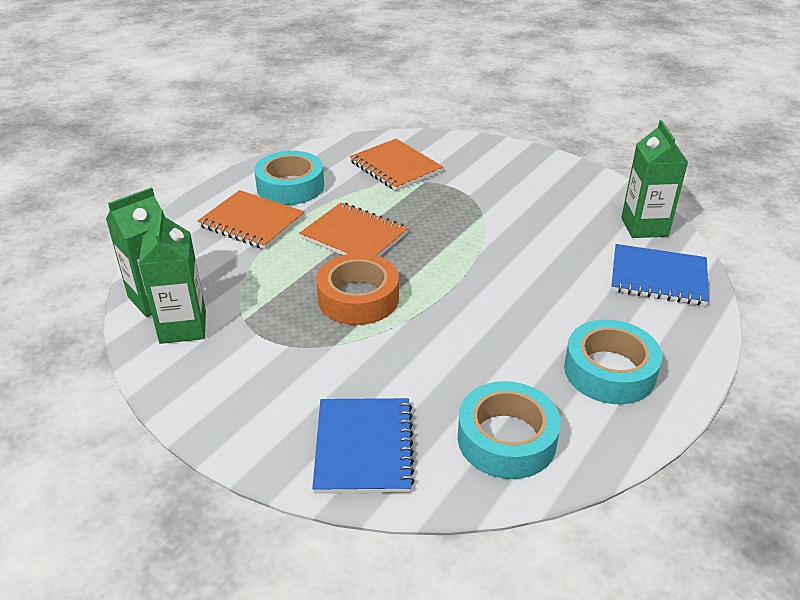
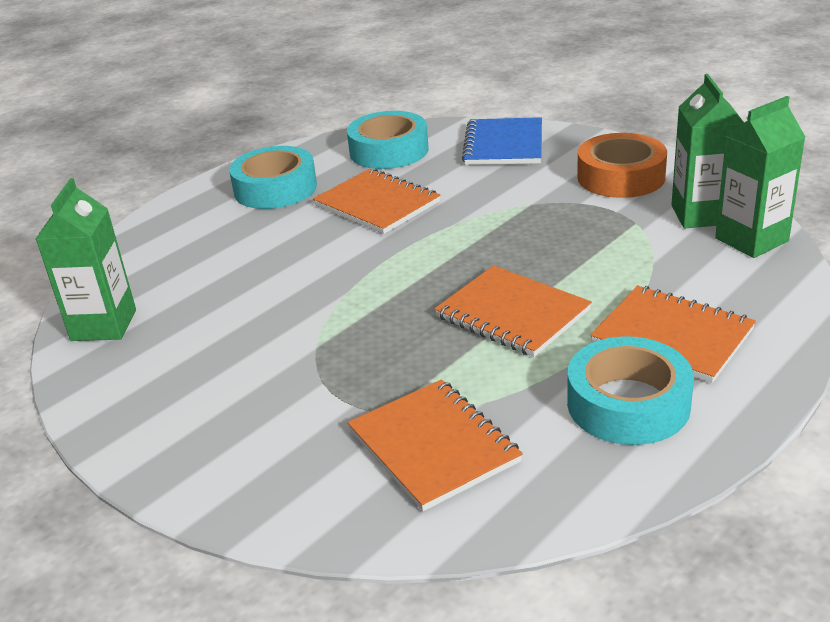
camera: 170 degrees left, 5 degrees down
orange tape [316,253,399,325] -> orange tape moved to [577,133,667,198]
blue notebook [611,244,709,306] -> none
none -> orange notebook [313,168,441,234]

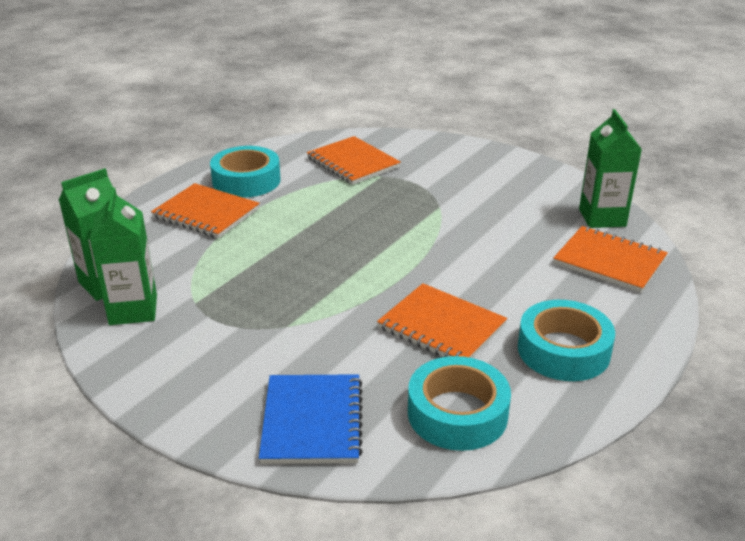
camera: 170 degrees right, 0 degrees up
orange notebook [434,265,592,357] -> orange notebook moved to [553,226,668,293]
orange tape [577,133,667,198] -> none

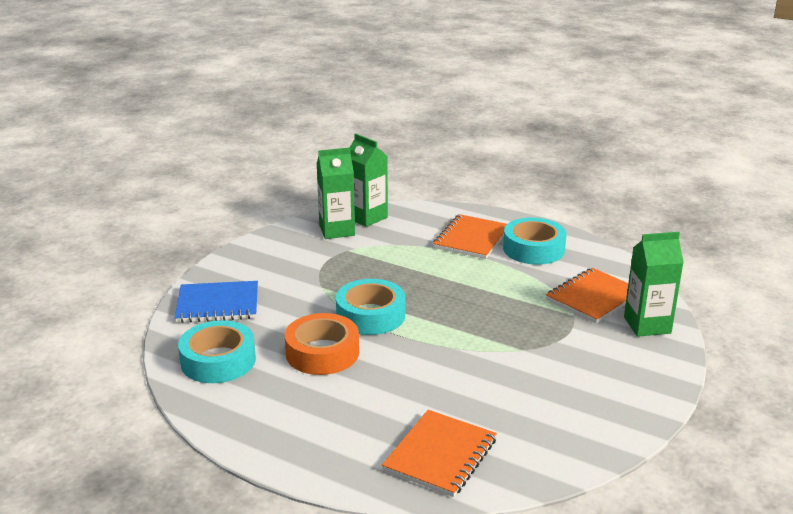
camera: 85 degrees right, 5 degrees down
orange notebook [377,283,507,358] -> orange tape [285,313,359,375]
turquoise tape [518,300,615,381] -> turquoise tape moved to [336,279,405,335]
green carton [579,109,642,228] -> green carton moved to [624,232,684,337]

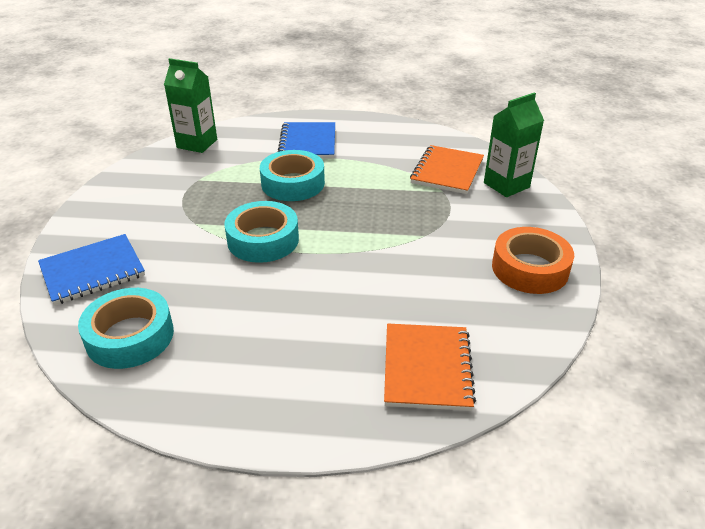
camera: 25 degrees left, 10 degrees up
orange tape [285,313,359,375] -> orange tape moved to [492,227,574,294]
green carton [317,147,355,239] -> none
orange notebook [433,214,507,259] -> blue notebook [278,122,335,158]
turquoise tape [503,217,566,265] -> turquoise tape moved to [260,150,325,201]

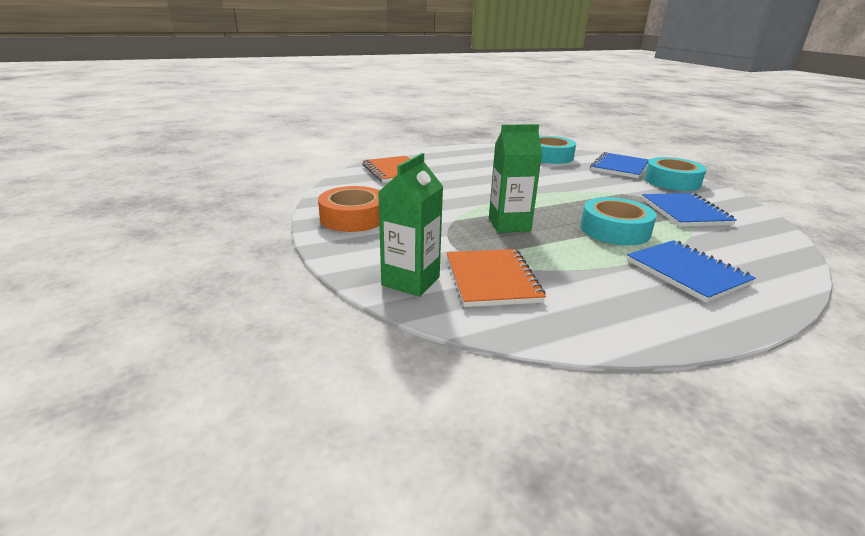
camera: 150 degrees right, 10 degrees down
green carton [164,58,217,153] -> green carton moved to [489,124,542,233]
turquoise tape [224,201,299,263] -> turquoise tape moved to [644,157,707,191]
none -> blue notebook [642,193,736,227]

